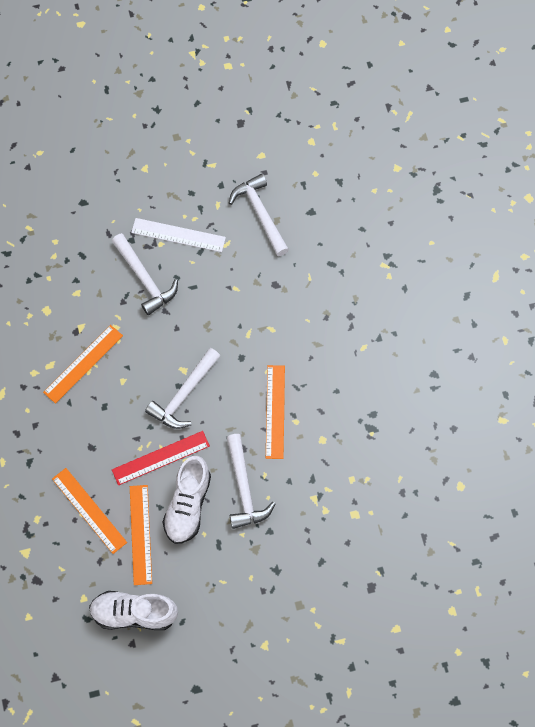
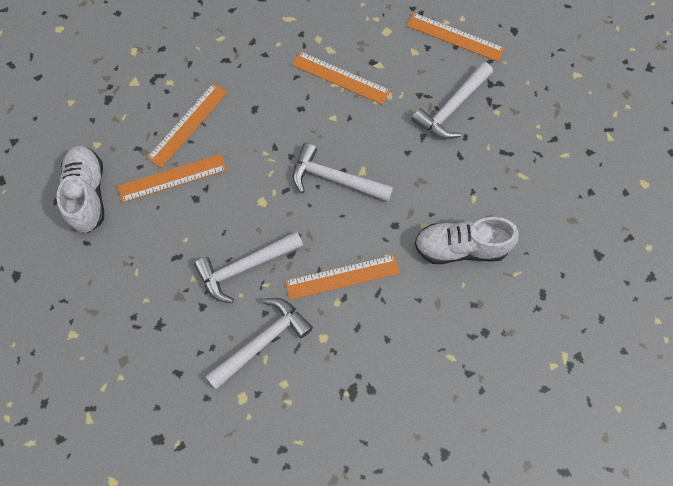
camera: 75 degrees right, 0 degrees up
red ruler [112,431,210,485] -> none
white ruler [131,218,226,252] -> none
white shoe [163,456,211,544] -> white shoe moved to [414,217,519,264]
white hammer [229,174,289,256] -> white hammer moved to [206,298,313,389]
none -> orange ruler [406,12,505,62]

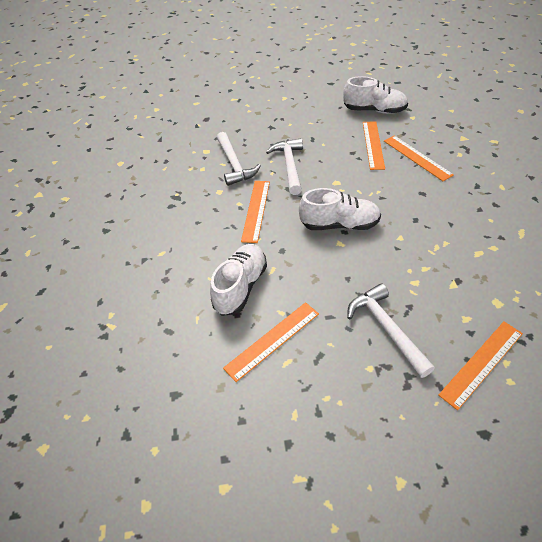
camera: 115 degrees right, 20 degrees down
orange ruler [292,51,390,105] -> orange ruler moved to [223,302,319,382]
white hammer [293,143,393,202] -> white shoe [299,188,381,230]

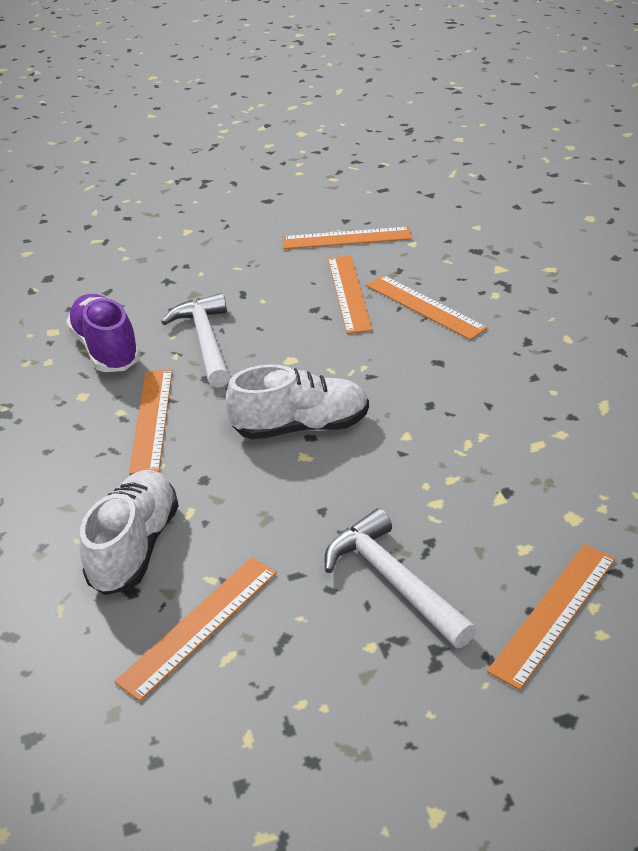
camera: 10 degrees left, 10 degrees down
white hammer [217,132,261,186] -> purple shoe [66,294,141,372]
white shoe [343,76,408,114] -> orange ruler [283,227,412,249]

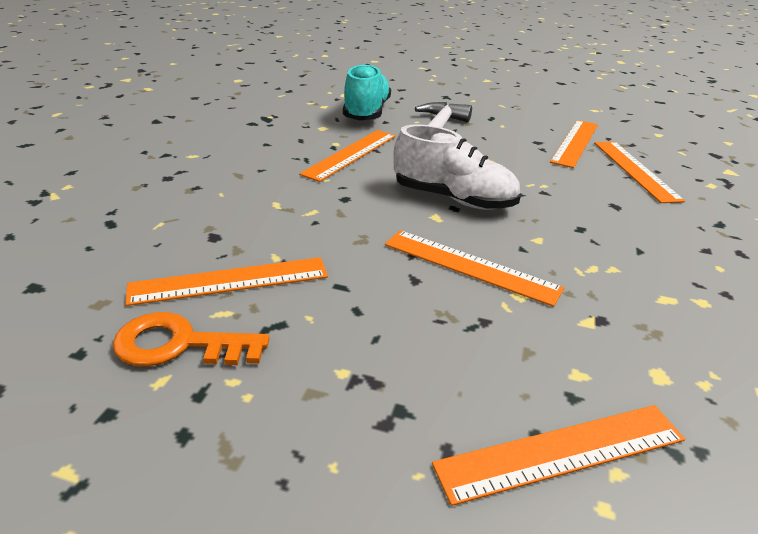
camera: 30 degrees right, 5 degrees down
purple shoe [66,294,141,372] -> turquoise shoe [343,64,391,120]
white shoe [79,470,179,595] -> none
orange ruler [283,227,412,249] -> orange ruler moved to [385,230,564,307]
white hammer [325,508,476,648] -> none
none -> orange key [112,312,269,366]

